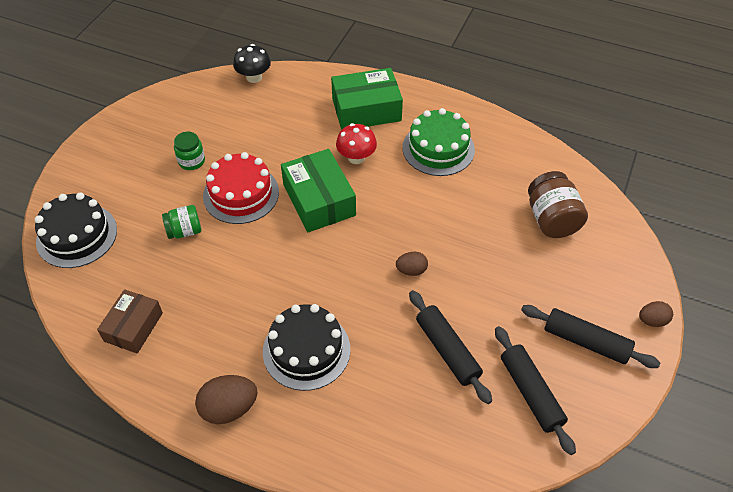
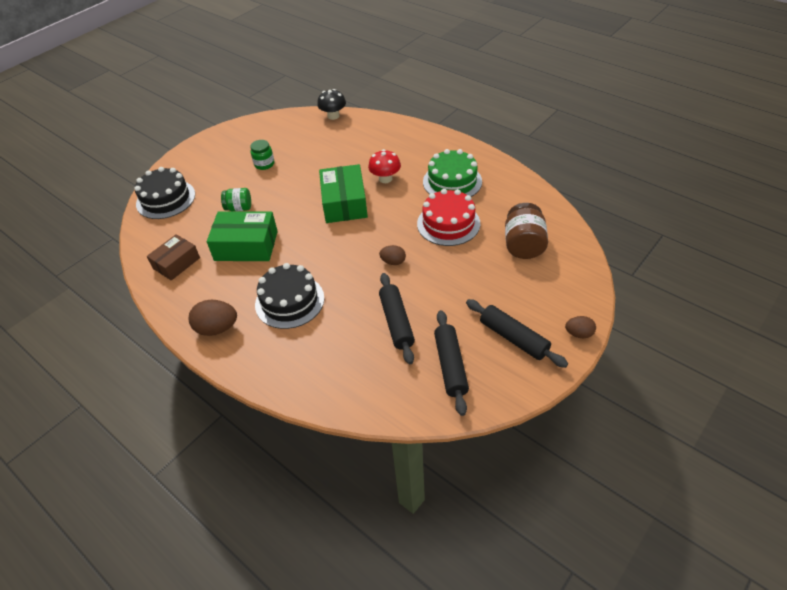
camera: 20 degrees right, 5 degrees down
red cake [203,152,279,224] -> red cake moved to [417,189,480,246]
green box [331,68,403,130] -> green box moved to [207,212,278,261]

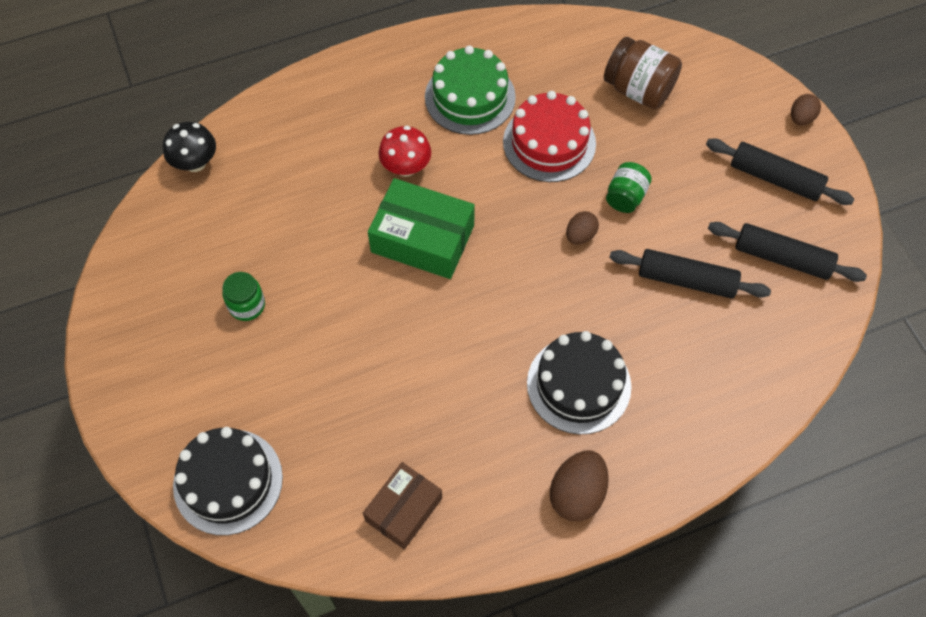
camera: 65 degrees left, 15 degrees up
brown box [147,234,200,280] -> brown box turned 60 degrees clockwise [363,462,442,549]
green box [207,212,278,261] -> none
green jar [221,188,251,211] -> green jar moved to [606,162,652,213]
black rolling pin [466,299,568,368] -> black rolling pin turned 45 degrees clockwise [706,138,854,205]

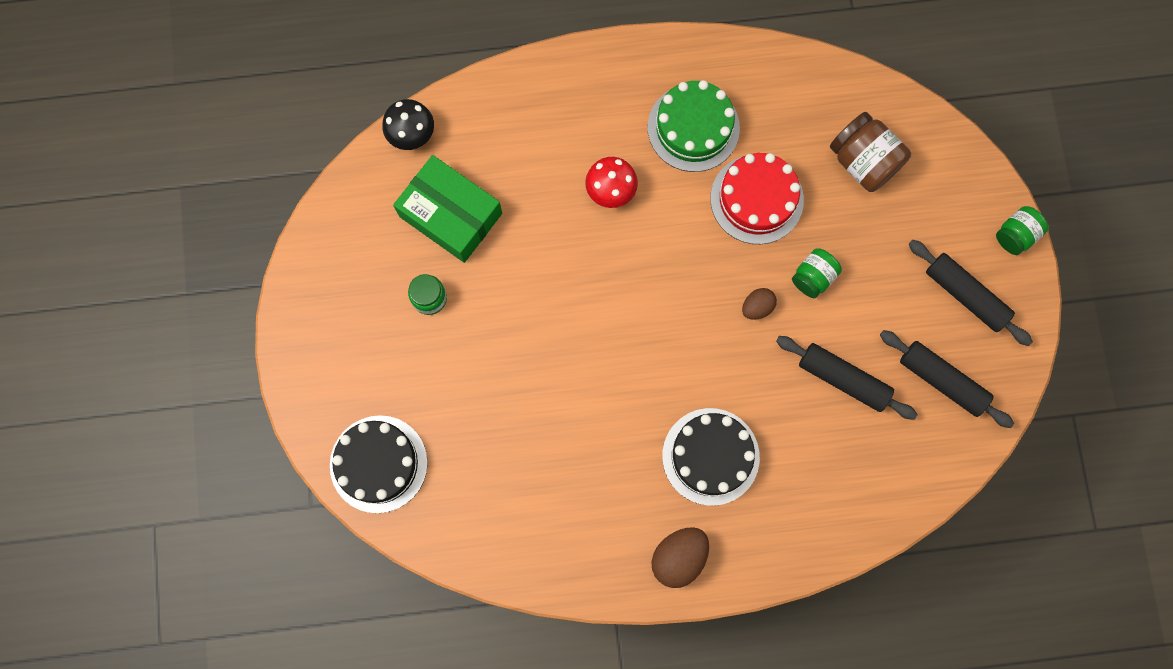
camera: 15 degrees right, 15 degrees up
brown box [363,462,442,549] -> none
green box [368,178,475,279] -> green box moved to [393,155,502,263]
brown egg [791,94,821,125] -> green jar [996,206,1048,255]

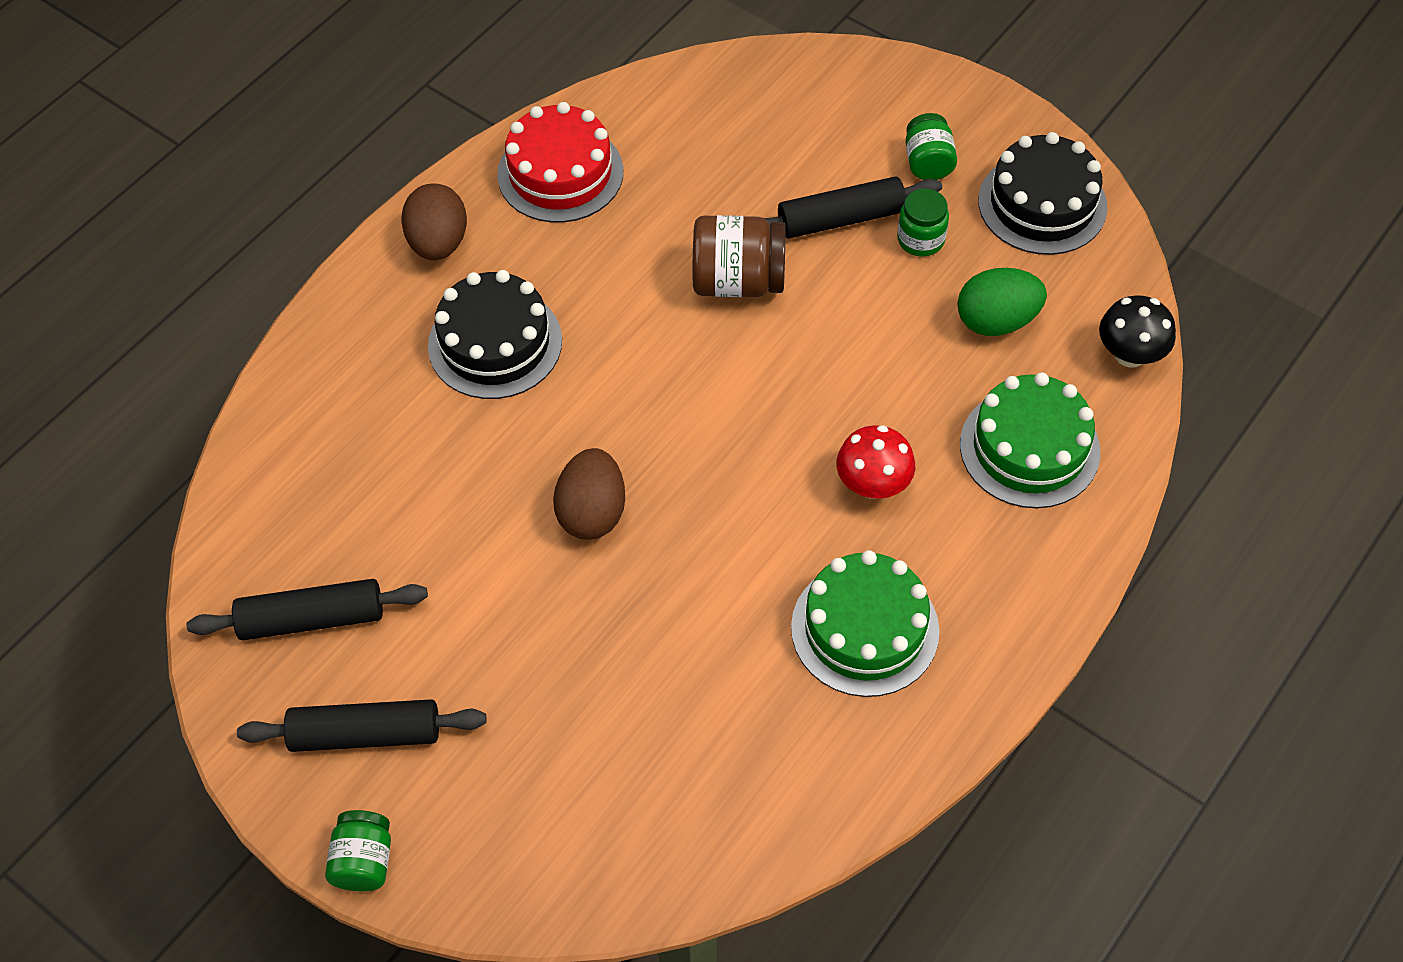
camera: 135 degrees right, 20 degrees down
black cake [330,415,428,513] -> black cake moved to [978,132,1107,255]
green box [393,155,502,263] -> green egg [957,268,1047,336]
red cake [710,153,804,244] -> red cake moved to [497,102,624,223]
brown egg [742,288,777,320] -> brown egg [553,448,625,540], size x1.67
black rolling pin [776,336,918,420] -> black rolling pin moved to [765,176,942,239]
green jar [792,248,842,298] -> green jar moved to [905,113,957,180]
brown jar [830,112,911,192] -> brown jar moved to [693,215,786,297]
none -> green cake [960,372,1100,508]

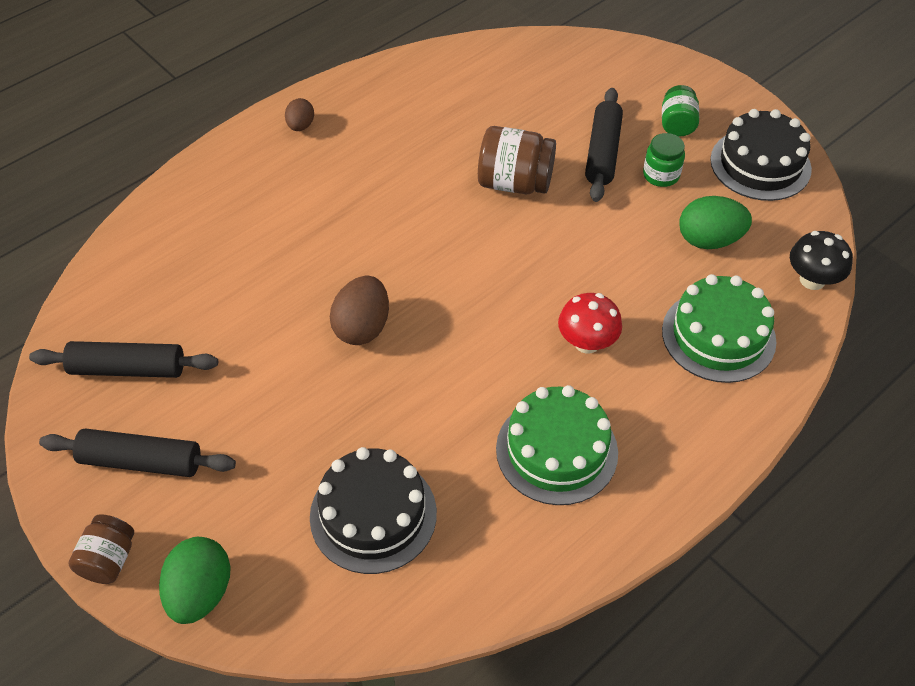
camera: 10 degrees right, 5 degrees down
green jar [325,810,391,891] -> brown jar [68,514,134,584]
brown egg [401,183,467,260] -> brown egg [285,98,314,131], size x0.60
black cake [428,270,562,399] -> black cake moved to [310,447,437,574]
red cake [497,102,624,223] -> none
black rolling pin [765,176,942,239] -> black rolling pin turned 75 degrees counterclockwise [585,88,623,202]
none -> green egg [159,537,231,624]

